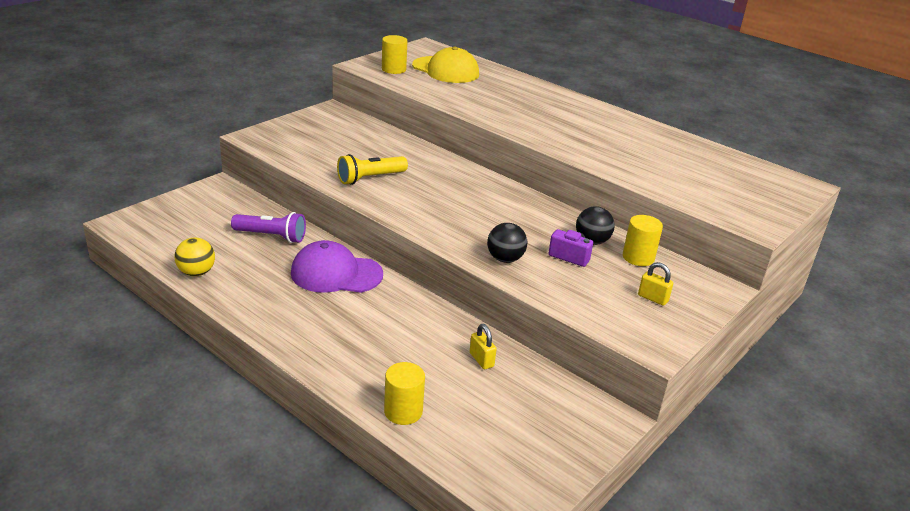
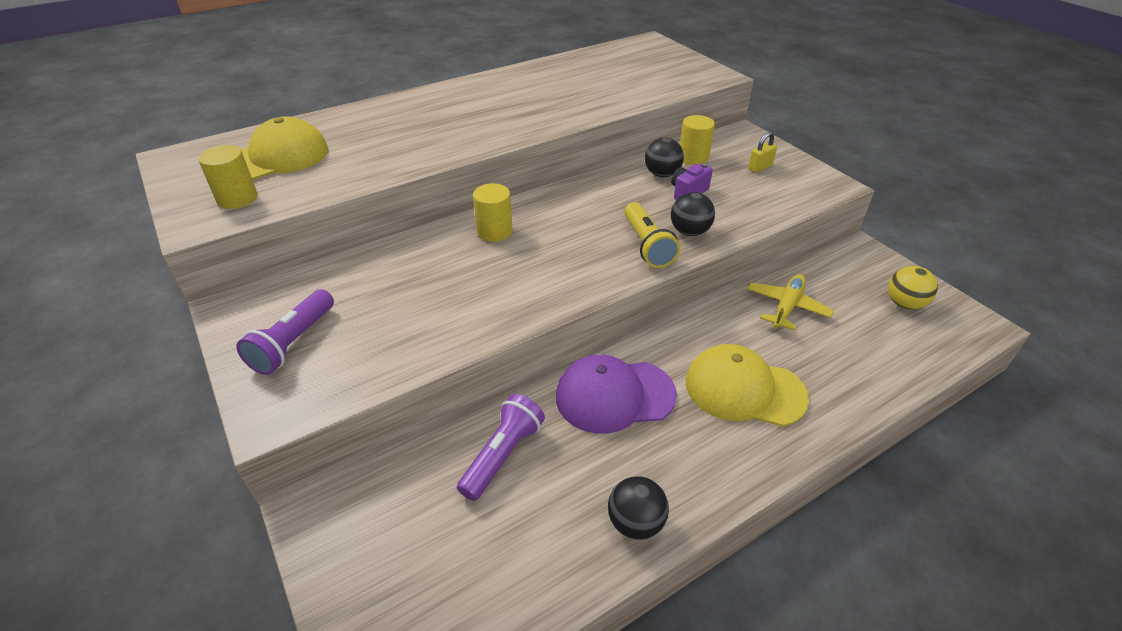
camera: 70 degrees left, 10 degrees up
yellow ball [174,238,215,276] -> yellow ball moved to [888,266,938,310]
purple cap [291,240,383,293] -> purple cap turned 60 degrees clockwise [556,354,677,434]
yellow flashlight [337,154,408,185] -> yellow flashlight moved to [624,202,680,268]
yellow cylinder [384,362,425,425] -> yellow cylinder moved to [473,183,512,242]
yellow padlock [470,324,497,369] -> yellow plane [747,274,834,331]
none -> purple flashlight [236,289,334,375]
none -> black ball [608,476,669,540]
none -> yellow cap [686,344,809,427]

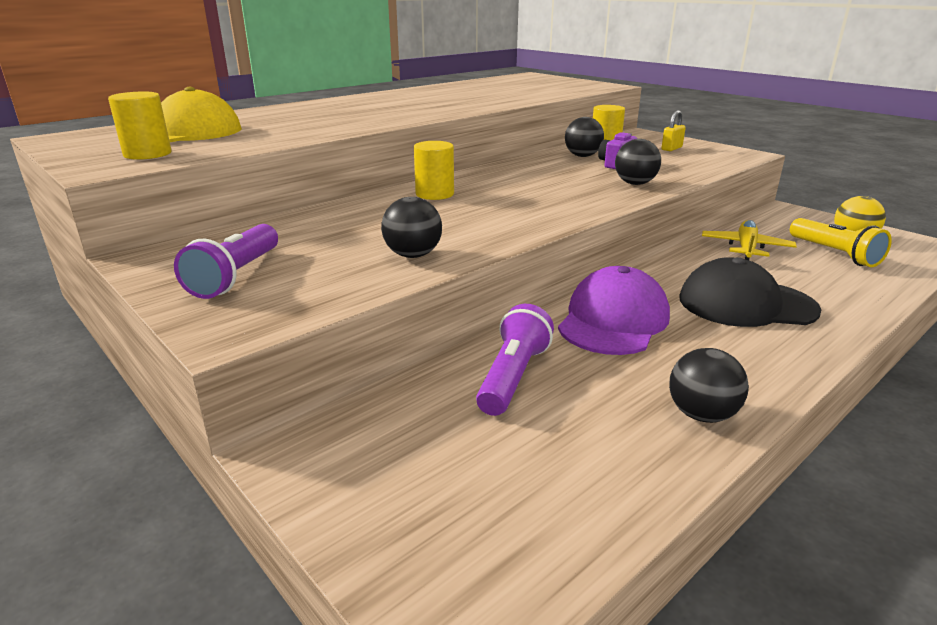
camera: 10 degrees left, 15 degrees down
purple cap [556,354,677,434] -> purple cap turned 135 degrees clockwise [558,266,670,355]
yellow flashlight [624,202,680,268] -> yellow flashlight moved to [790,218,892,267]
yellow cap [686,344,809,427] -> black cap [679,257,821,327]
none -> black ball [381,197,442,258]

